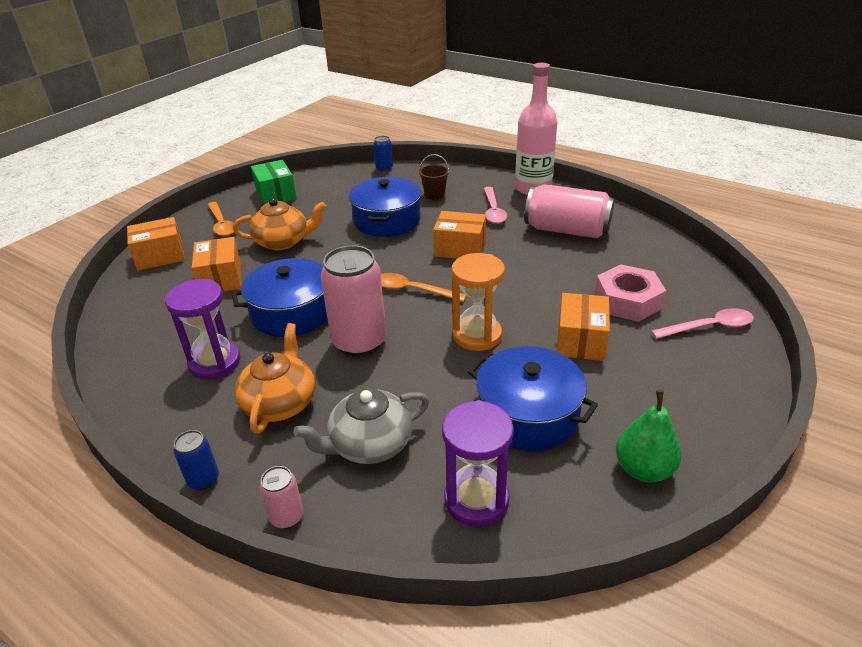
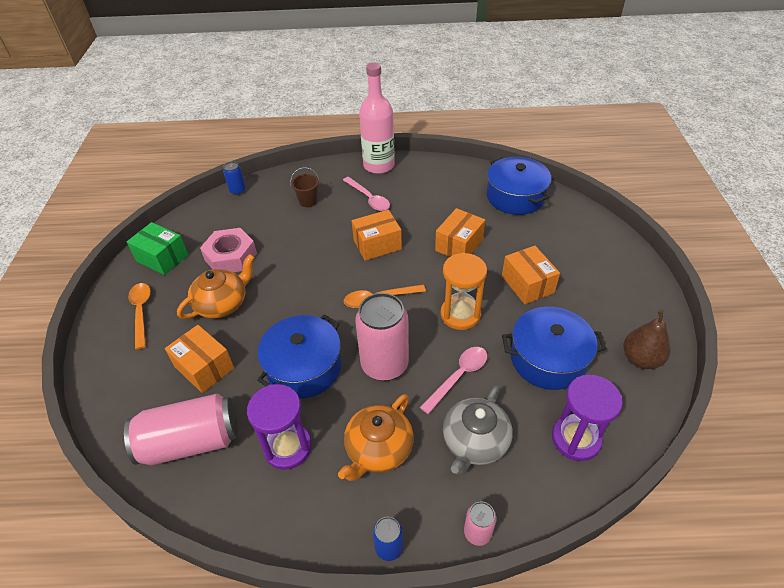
camera: 35 degrees left, 10 degrees up
orange box [127,217,185,271] -> orange box moved to [435,208,485,257]
orange spoon [208,202,234,236] -> orange spoon turned 135 degrees counterclockwise [128,283,151,350]
orange teapot [235,323,315,434] -> orange teapot turned 120 degrees counterclockwise [338,394,414,481]
blue pot [349,177,421,237] -> blue pot moved to [487,157,551,215]
pink can [525,184,614,238] -> pink can moved to [124,393,238,465]
pink nut [595,264,666,322] -> pink nut moved to [200,228,257,272]
green pear [616,390,682,482] -> brown pear [623,309,671,369]
pink spoon [651,308,754,339] -> pink spoon moved to [420,347,487,414]

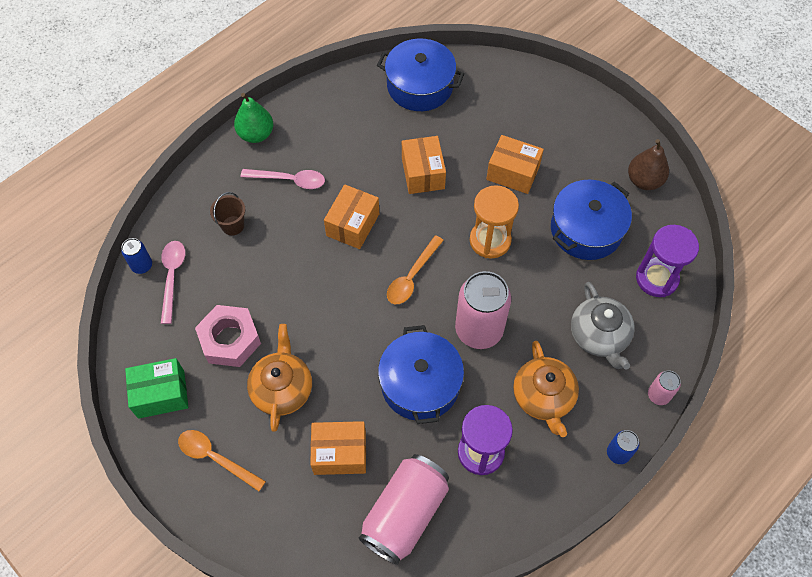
camera: 45 degrees left, 15 degrees up
pink bottle [359,63,395,174] -> green pear [234,93,273,143]
pink spoon [420,347,487,414] -> pink spoon moved to [161,241,185,324]

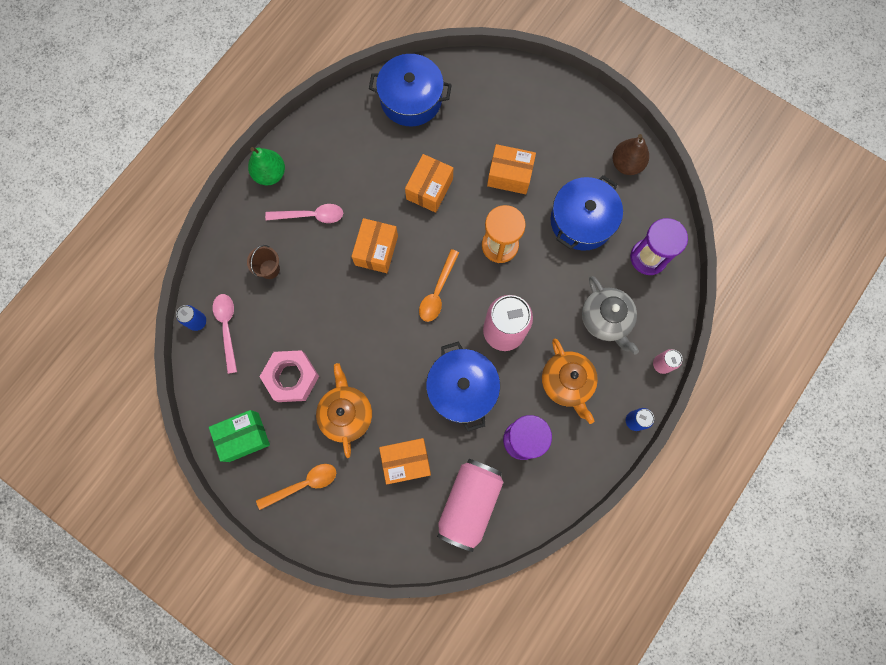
camera: 10 degrees left, 15 degrees up
orange spoon [178,430,266,491] -> orange spoon turned 135 degrees clockwise [256,464,336,510]
orange box [402,136,446,194] -> orange box turned 45 degrees clockwise [405,154,453,213]

